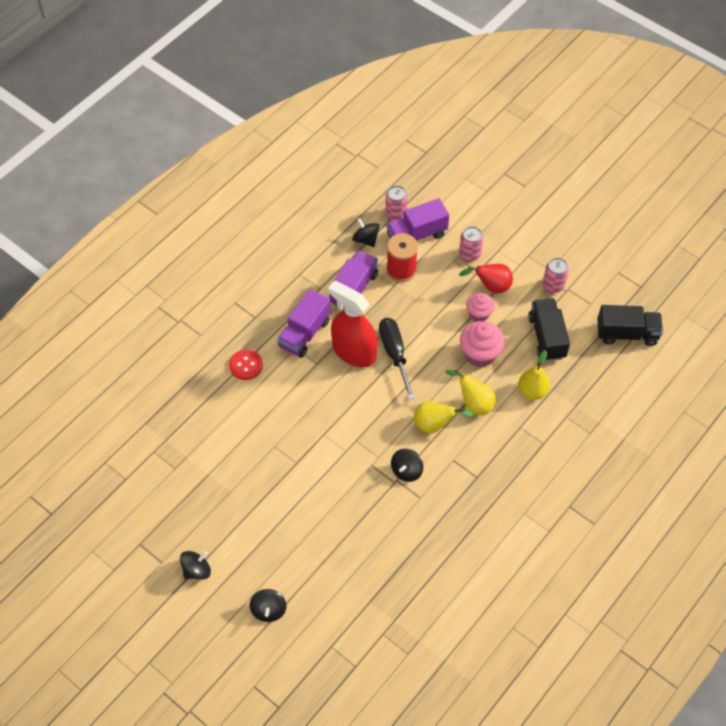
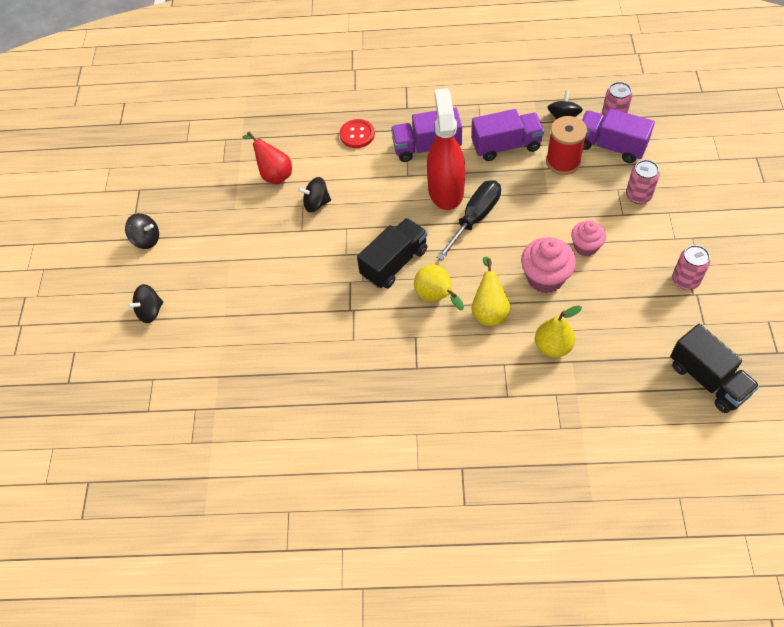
camera: 55 degrees right, 0 degrees up
black spinning top [391,449,423,482] -> black spinning top moved to [298,177,331,212]
red pear [459,264,513,293] -> red pear moved to [242,132,292,184]
black truck [528,298,570,361] -> black truck moved to [357,218,427,288]

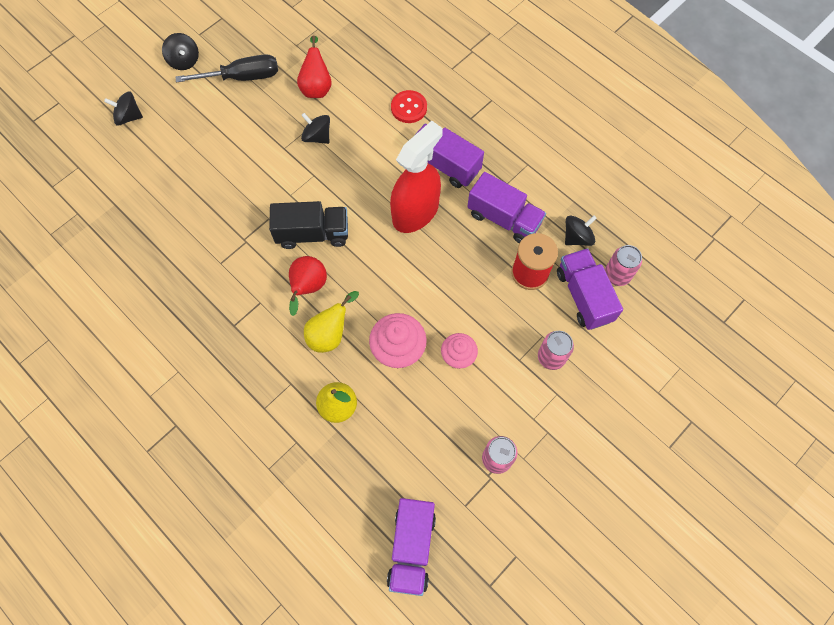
camera: 40 degrees right, 10 degrees up
yellow pear [414,264,464,310] -> red pear [289,256,327,316]
black screwdriver [436,180,501,261] -> black screwdriver moved to [176,55,278,82]
black truck [670,324,760,413] -> purple truck [387,498,436,596]

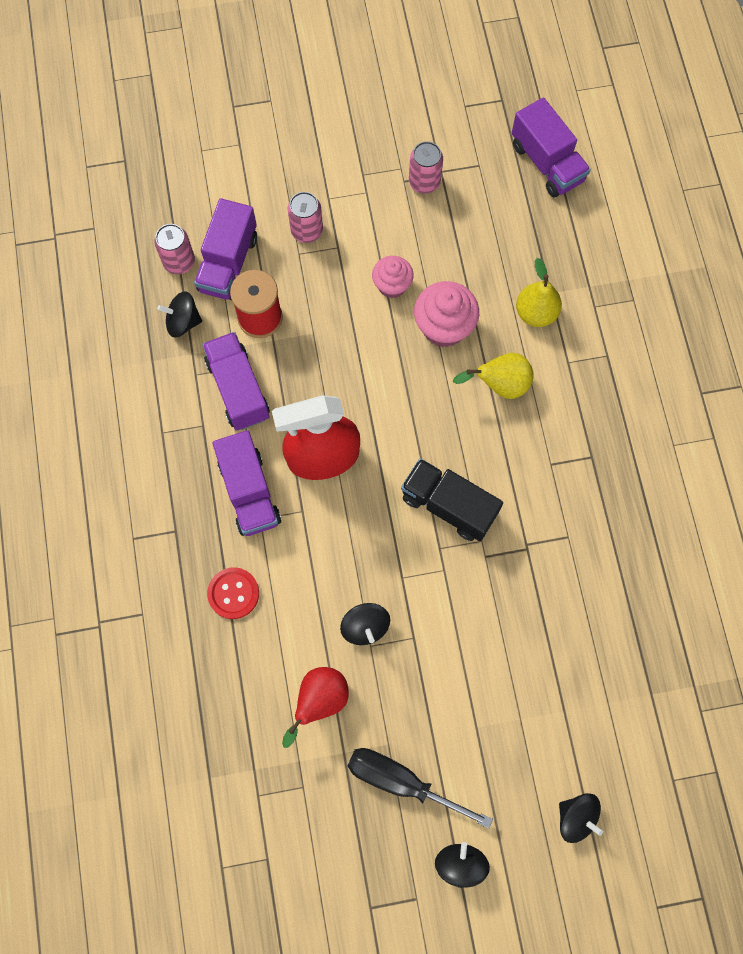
camera: 145 degrees left, 5 degrees up
red pear [289,256,327,316] -> none
purple truck [387,498,436,596] -> purple truck turned 105 degrees clockwise [512,97,591,197]

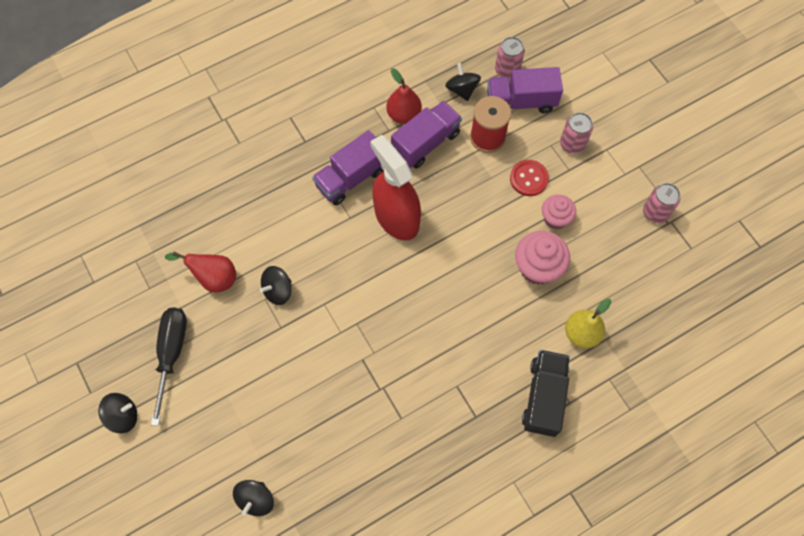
camera: 70 degrees right, 5 degrees down
red button [207,567,259,619] -> red button moved to [510,160,549,196]
black truck [401,458,503,541] -> black truck moved to [522,350,570,437]
yellow pear [453,353,534,399] -> none
purple truck [512,97,591,197] -> none
black spinning top [559,793,603,843] -> black spinning top moved to [233,480,274,516]
none -> red pear [386,68,422,124]

